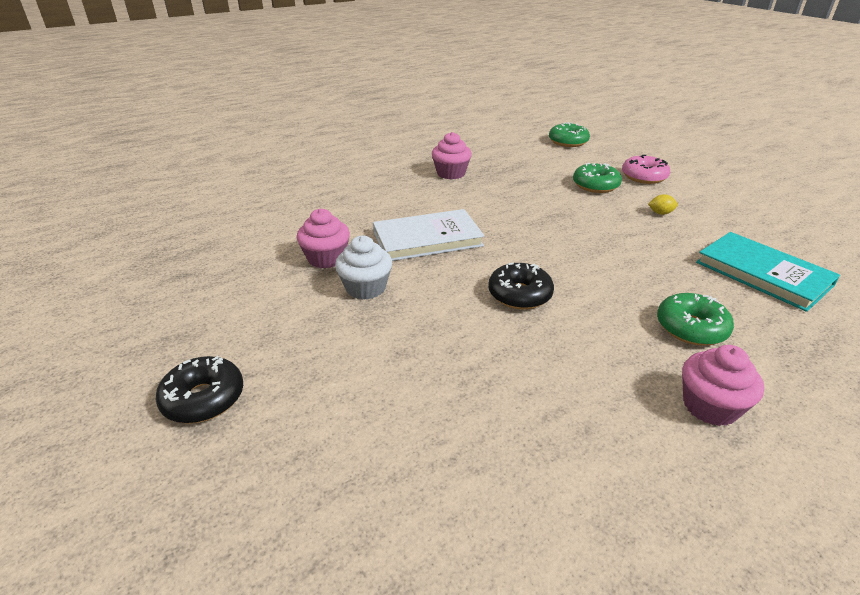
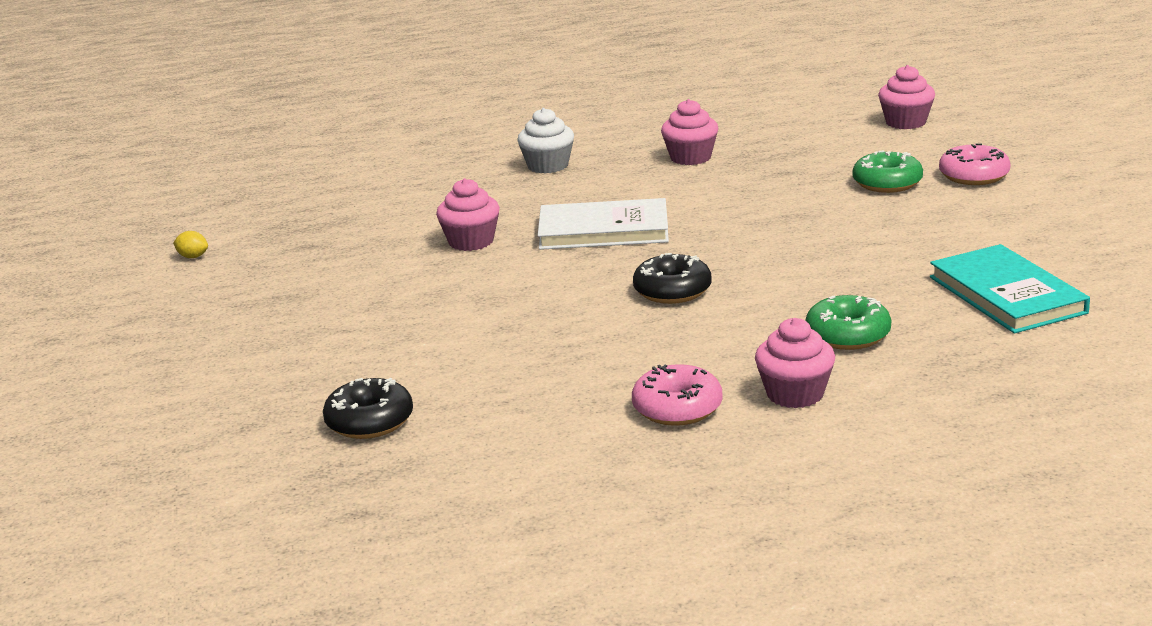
camera: 20 degrees right, 10 degrees down
black donut [156,356,243,424] -> black donut moved to [323,378,413,439]
white cupcake [335,236,392,300] -> white cupcake moved to [517,108,574,174]
green donut [549,122,590,147] -> pink cupcake [878,65,935,129]
yellow lemon [648,194,678,215] -> yellow lemon moved to [173,231,208,258]
none -> pink donut [632,364,723,426]

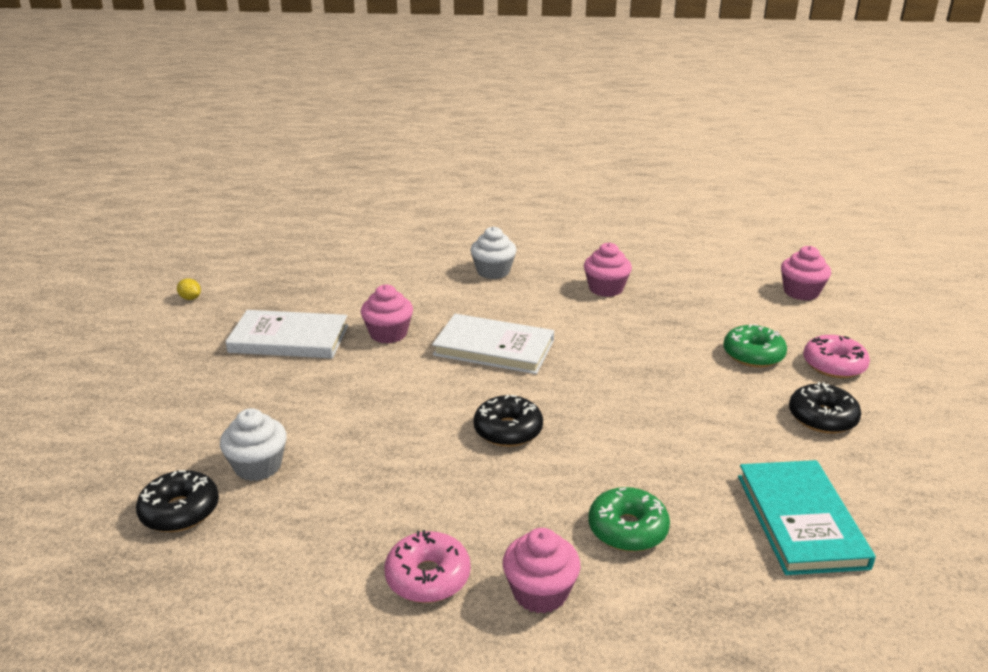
camera: 15 degrees right, 5 degrees up
none -> white cupcake [220,408,287,481]
none -> white book [225,310,348,358]
none -> black donut [789,382,861,433]

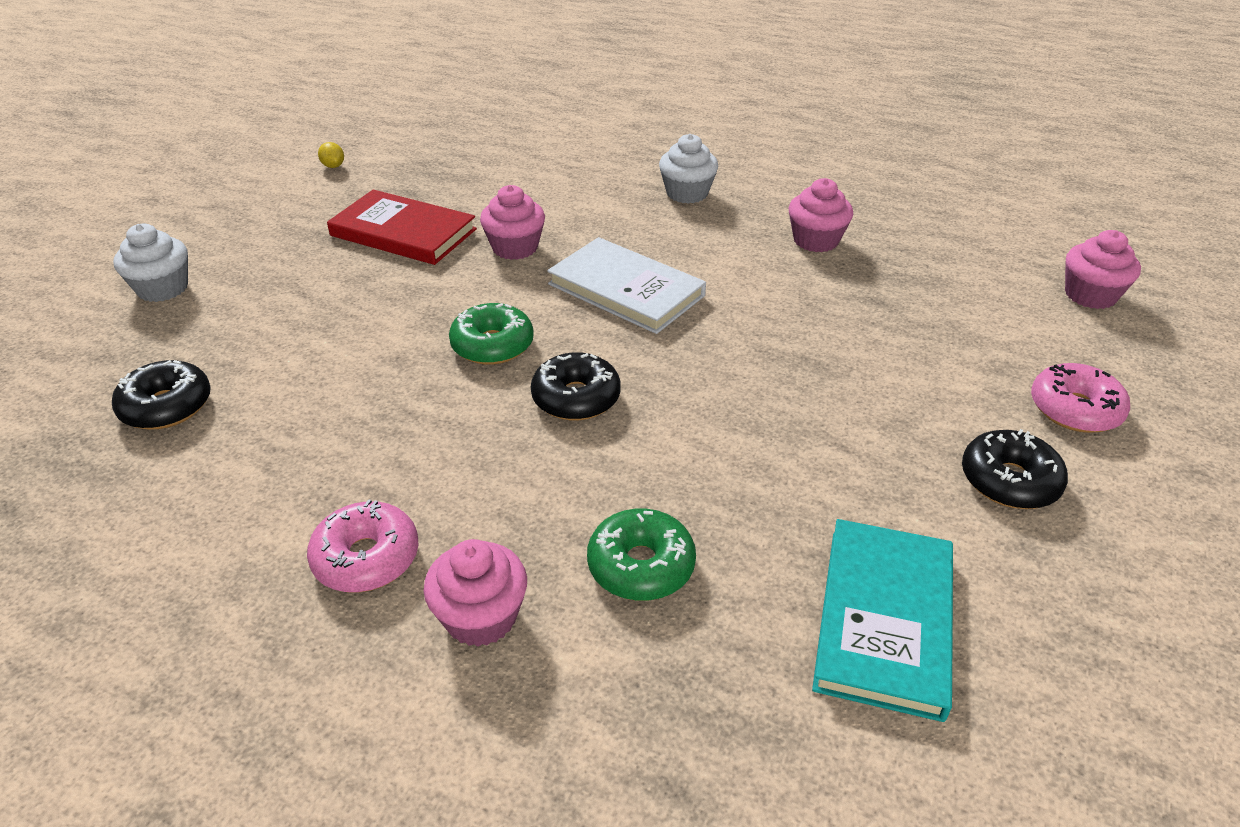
camera: 20 degrees right, 10 degrees up
white cupcake [220,408,287,481] -> white cupcake moved to [113,224,188,302]
white book [225,310,348,358] -> red book [327,189,477,265]
green donut [723,324,787,367] -> green donut moved to [449,303,534,365]

